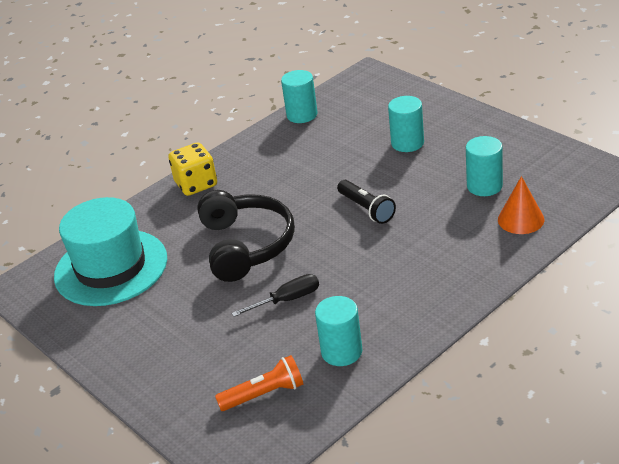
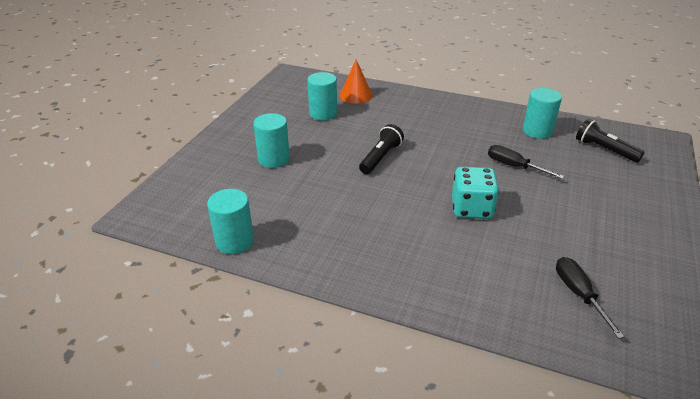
camera: 120 degrees left, 0 degrees up
turquoise hat [54,197,167,306] -> black screwdriver [556,257,625,339]
yellow dice [168,142,217,196] -> none
black headphones [197,190,295,282] -> turquoise dice [452,167,499,219]
orange flashlight [215,355,303,411] -> black flashlight [576,119,645,163]

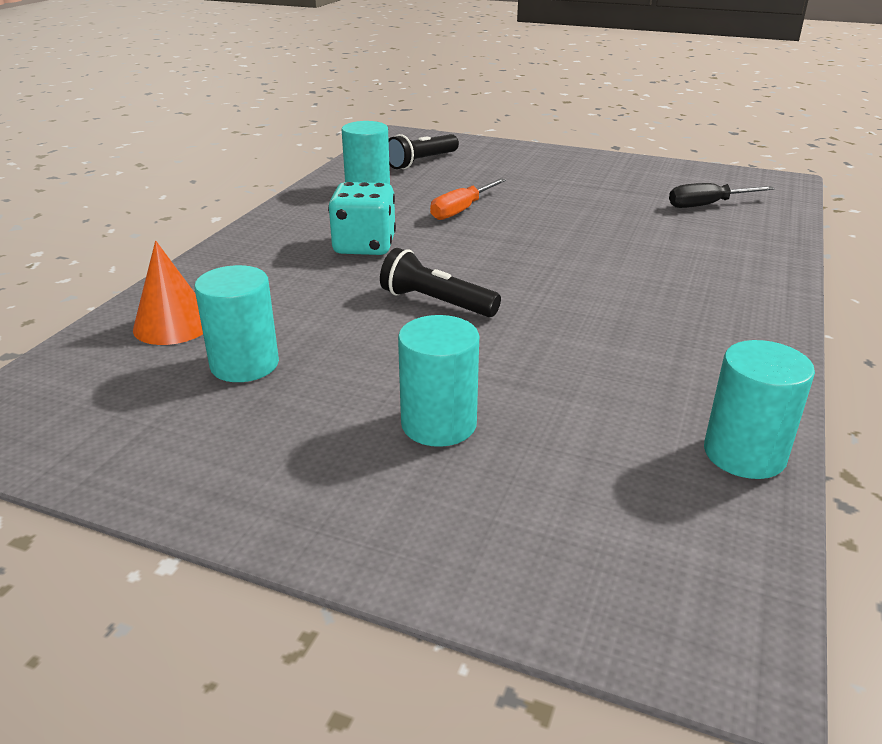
camera: 90 degrees left, 5 degrees down
turquoise dice [452,167,499,219] -> turquoise dice moved to [328,182,396,255]
black screwdriver [488,145,564,179] -> orange screwdriver [430,178,506,220]

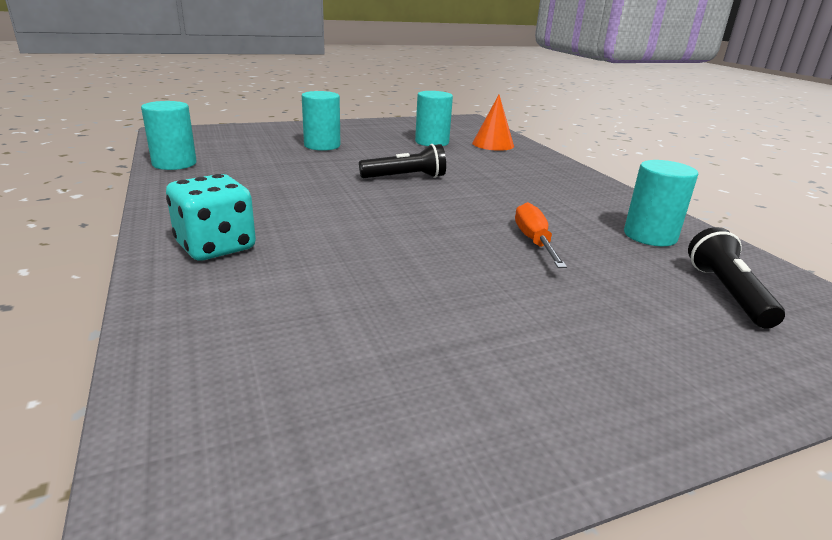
camera: 135 degrees right, 5 degrees down
turquoise dice [328,182,396,255] -> turquoise dice moved to [166,174,256,260]
black screwdriver [669,183,775,208] -> none

